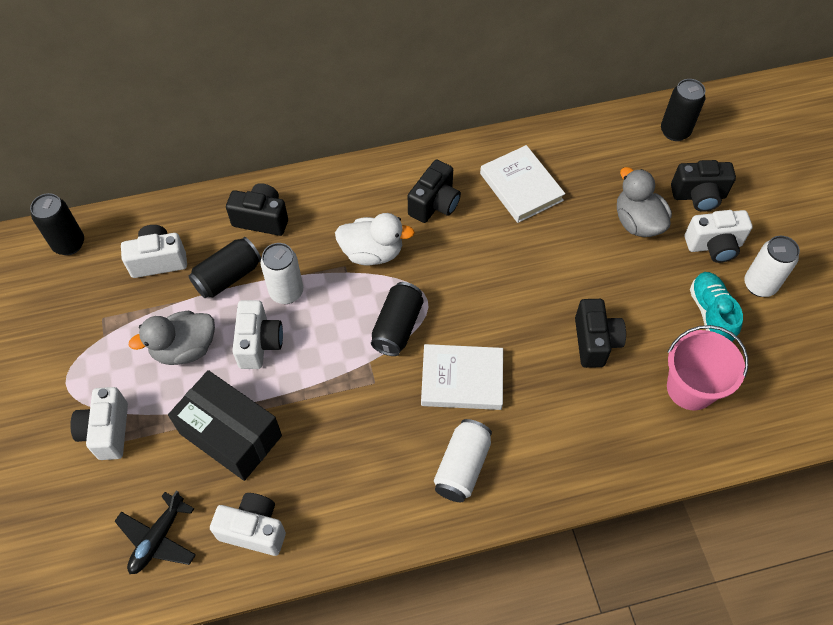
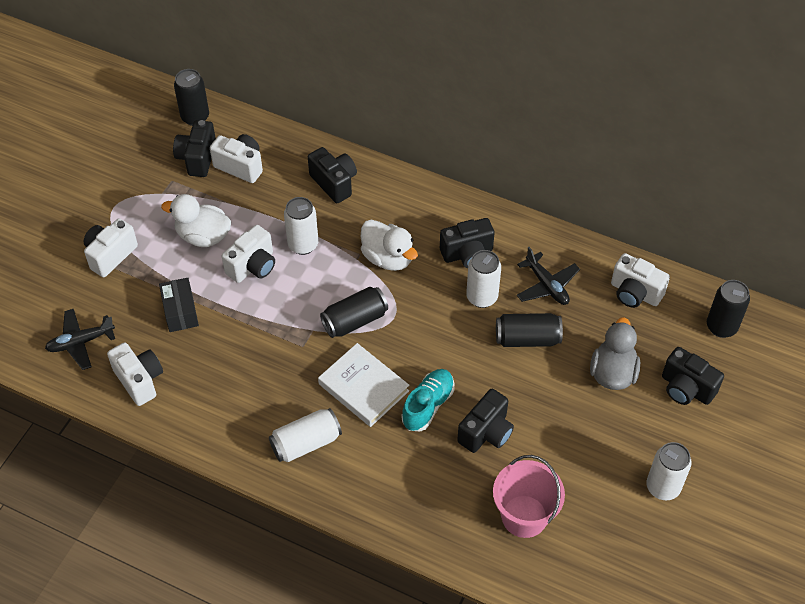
camera: 40 degrees right, 5 degrees down
grey duck [129,311,215,365] -> white duck [161,194,232,247]
black box [168,370,282,481] -> black box [159,278,199,332], size x0.59
black can [189,237,261,298] -> black can moved to [496,313,563,347]
white book [480,145,565,223] -> black plane [517,247,580,305]
white camera [685,210,753,263] -> white camera moved to [611,253,670,308]
turquoise shoe [690,272,743,342] -> turquoise shoe moved to [401,369,454,431]
none -> black camera [173,120,216,177]
none -> white can [466,250,501,308]

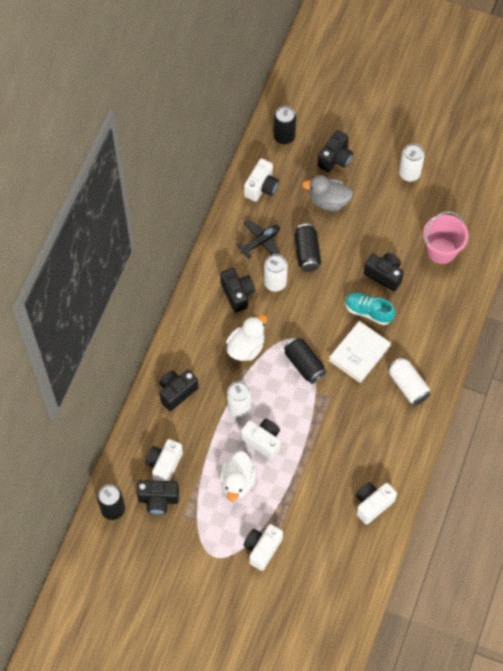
camera: 95 degrees left, 10 degrees up
black plane [45,309,115,370] -> none
white camera [84,218,138,277] -> white camera turned 90 degrees clockwise [243,524,283,571]
black box [159,278,199,332] -> none

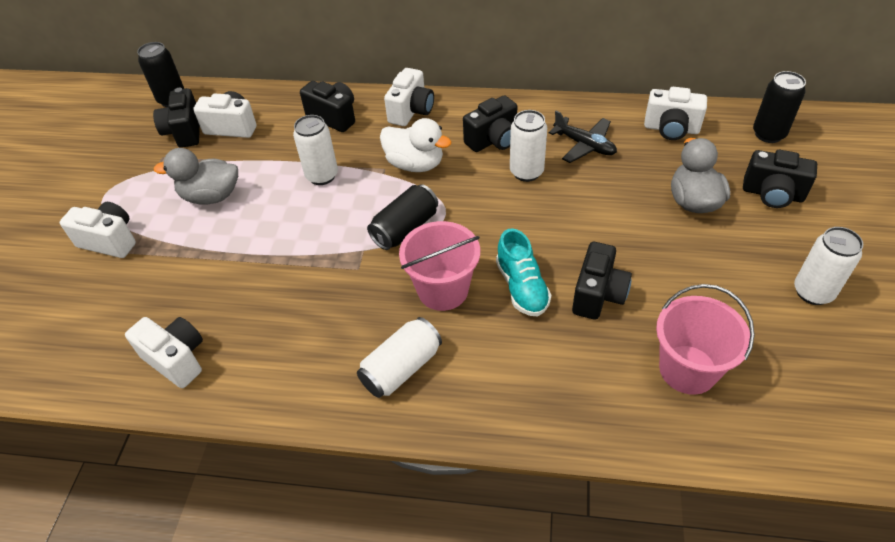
camera: 80 degrees right, 15 degrees down
white duck [220,451,256,502] -> grey duck [154,148,238,204]
white camera [241,419,281,460] -> white camera moved to [384,68,434,126]
black can [294,224,321,272] -> none
white book [329,321,391,383] -> pink bucket [399,221,480,311]
turquoise shoe [345,293,396,325] -> turquoise shoe turned 150 degrees clockwise [496,228,551,316]

